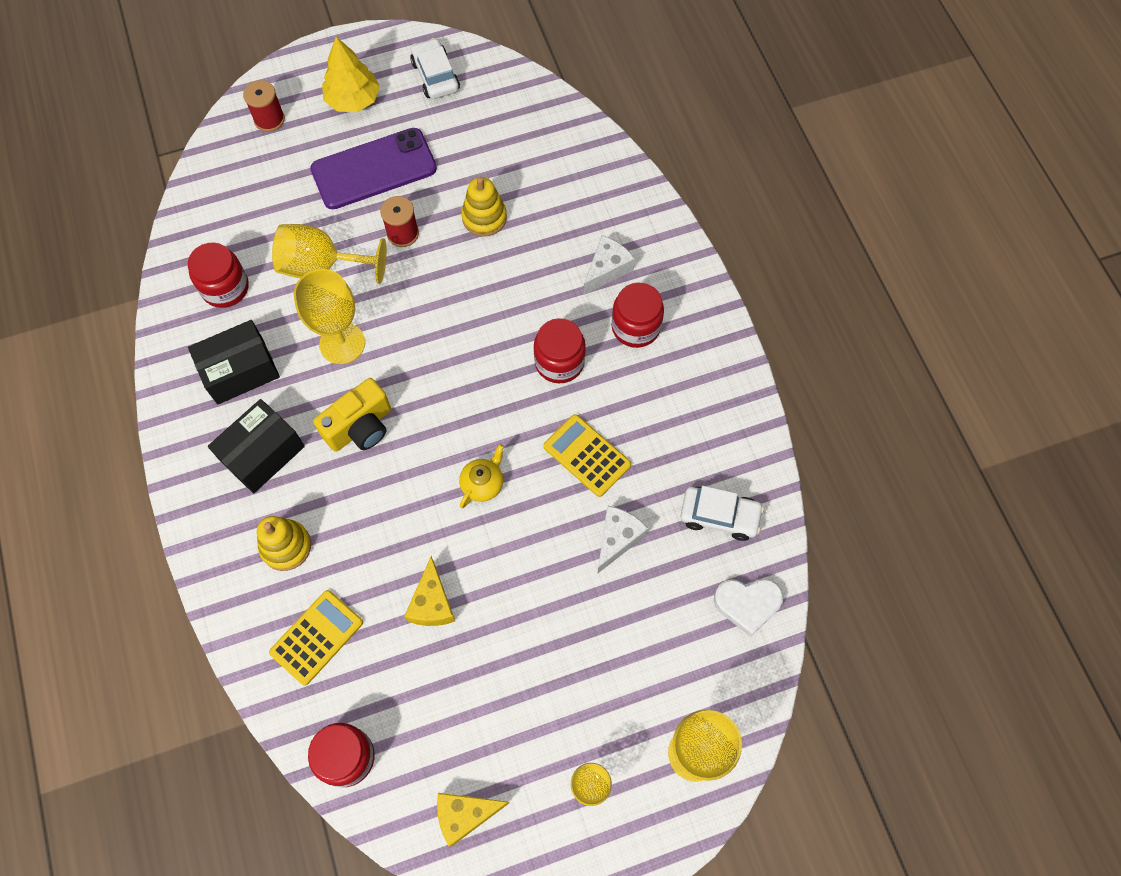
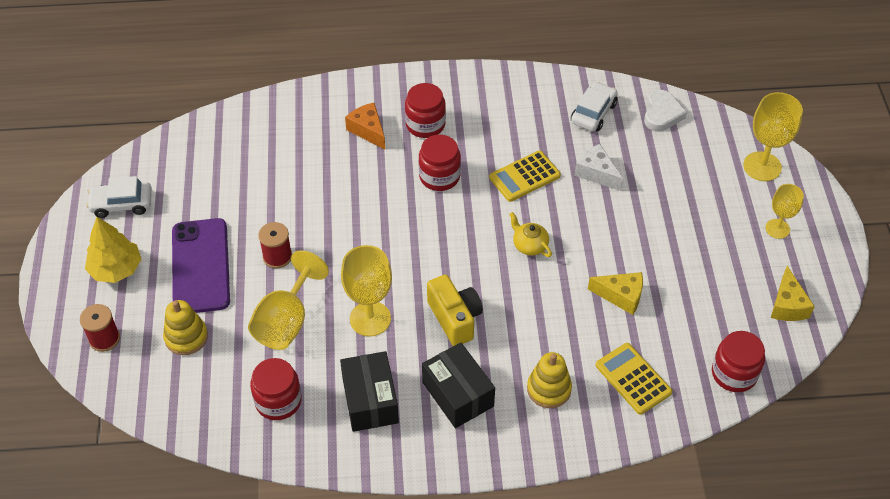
camera: 75 degrees left, 15 degrees down
yellow stacking toy [461,177,507,237] -> yellow stacking toy moved to [163,300,208,355]
white cheese [584,235,635,295] -> orange cheese [345,103,385,149]

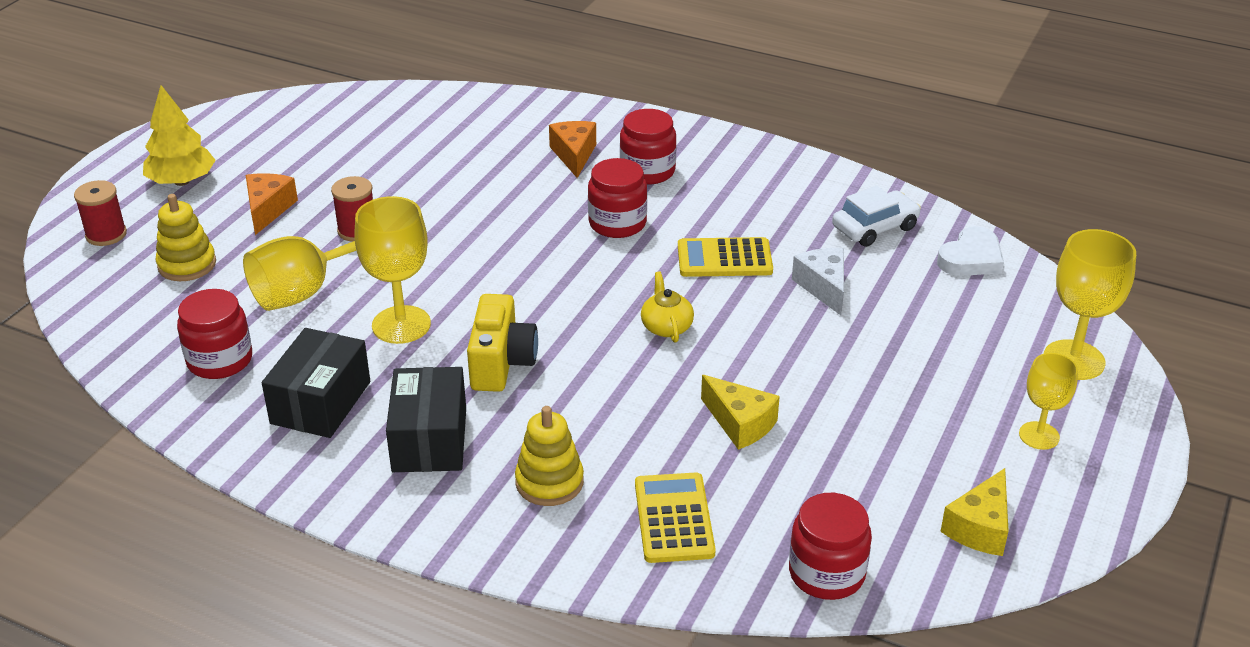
camera: 30 degrees right, 15 degrees down
white car [86,176,152,218] -> none
purple phone [172,218,230,313] -> orange cheese [246,173,298,235]

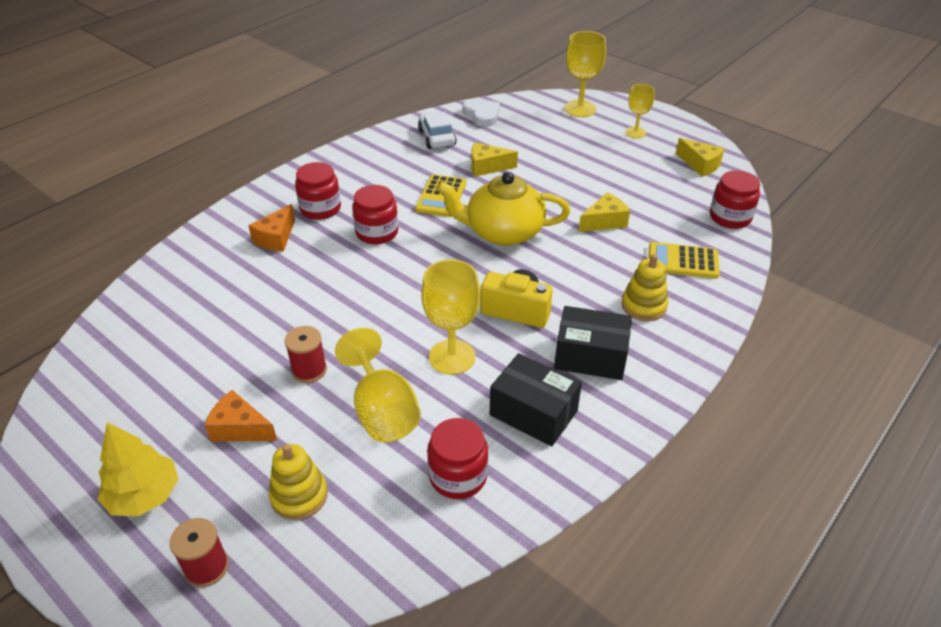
camera: 75 degrees left, 5 degrees up
orange cheese [549,121,596,178] -> orange cheese turned 75 degrees counterclockwise [248,204,295,252]
yellow teapot [641,271,694,343] -> yellow teapot [437,172,571,246], size x2.18
white cheese [792,248,844,315] -> yellow cheese [471,143,518,177]

